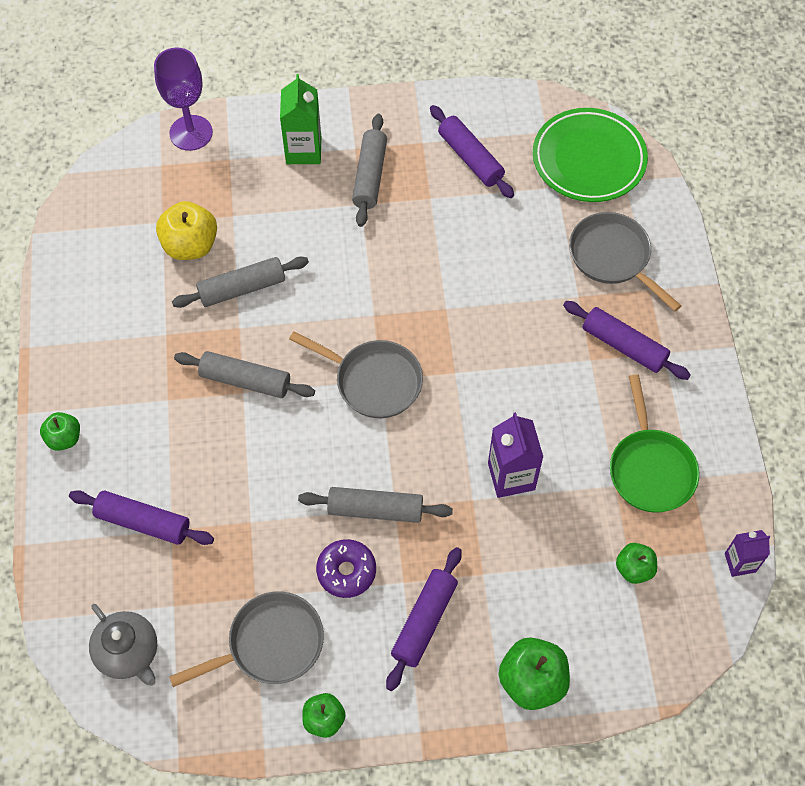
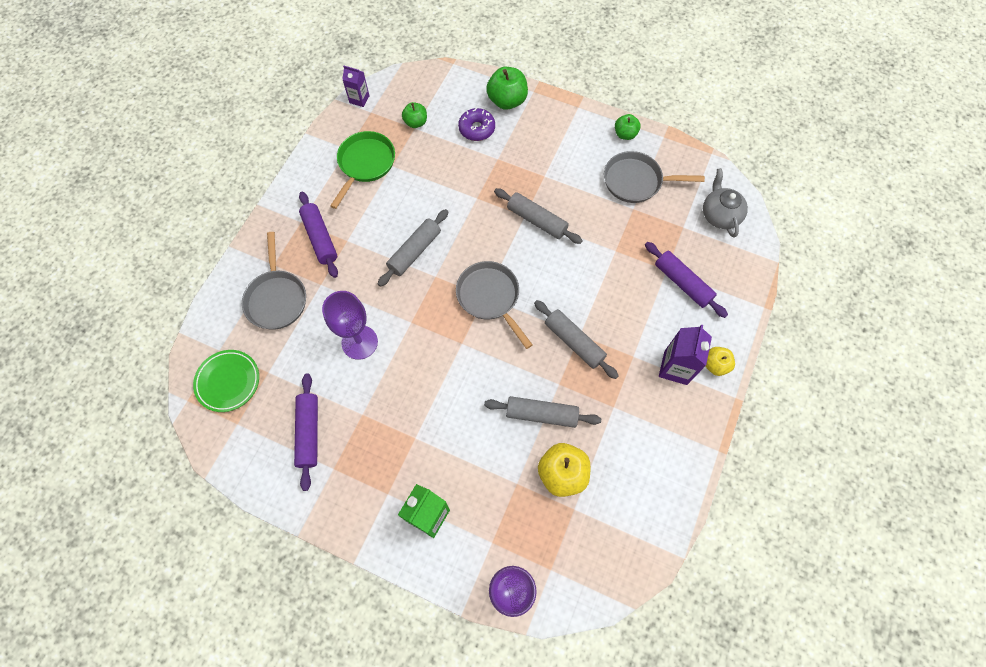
camera: 150 degrees left, 5 degrees up
green apple [40,412,80,451] -> yellow apple [705,347,735,376]
purple donut [316,539,376,598] -> purple donut moved to [458,107,495,141]
grey rolling pin [352,114,387,227] -> grey rolling pin moved to [378,209,449,287]
purple rolling pin [386,547,462,691] -> none
purple carton [488,412,543,498] -> purple carton moved to [659,325,712,385]
green plate [533,108,648,202] -> green plate [193,350,259,412], size x0.67
none -> purple goblet [322,291,378,360]

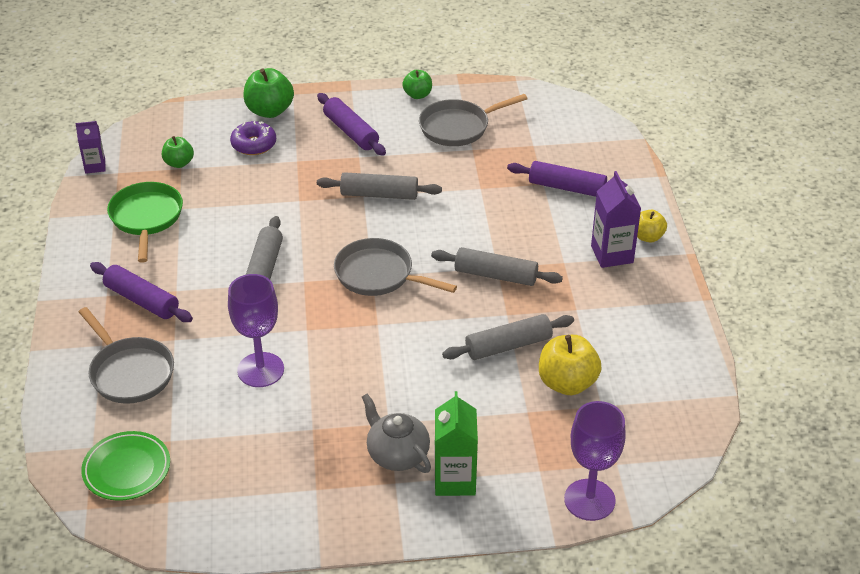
camera: 30 degrees left, 25 degrees down
purple rolling pin [294,373,318,491] -> purple rolling pin moved to [317,93,386,156]
grey teapot [703,168,748,237] -> grey teapot moved to [362,394,431,473]

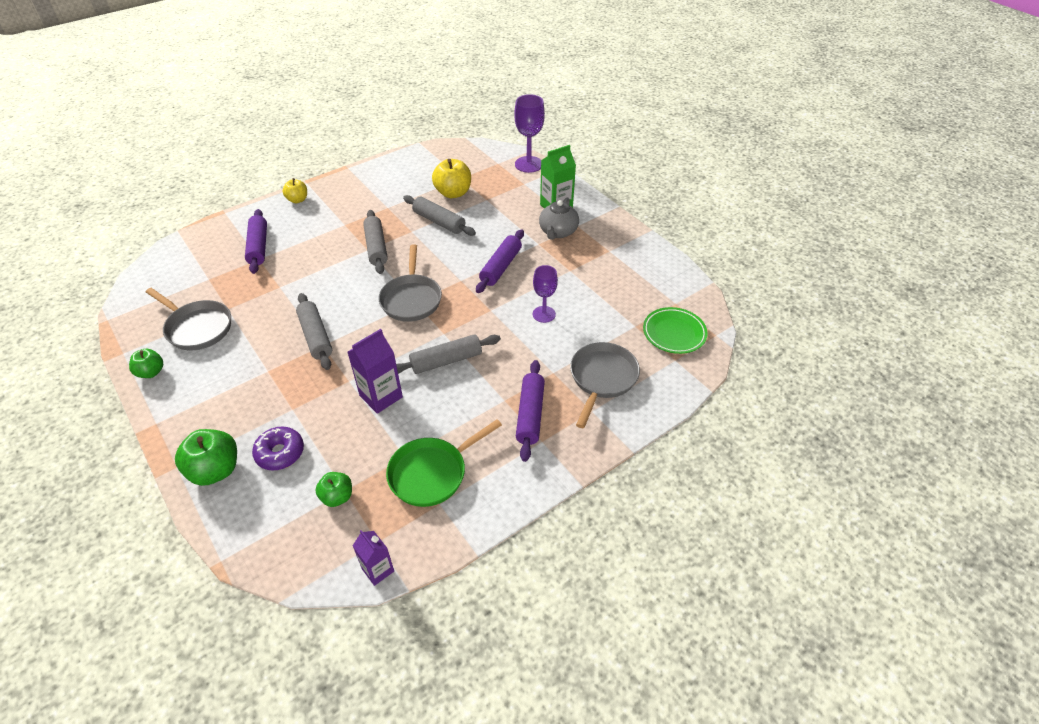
camera: 120 degrees left, 5 degrees up
purple goblet [228,274,284,387] -> purple goblet [533,265,558,323], size x0.65
purple rolling pin [317,93,386,156] -> purple rolling pin moved to [476,230,524,293]
purple carton [591,171,641,268] -> purple carton moved to [348,329,403,414]

